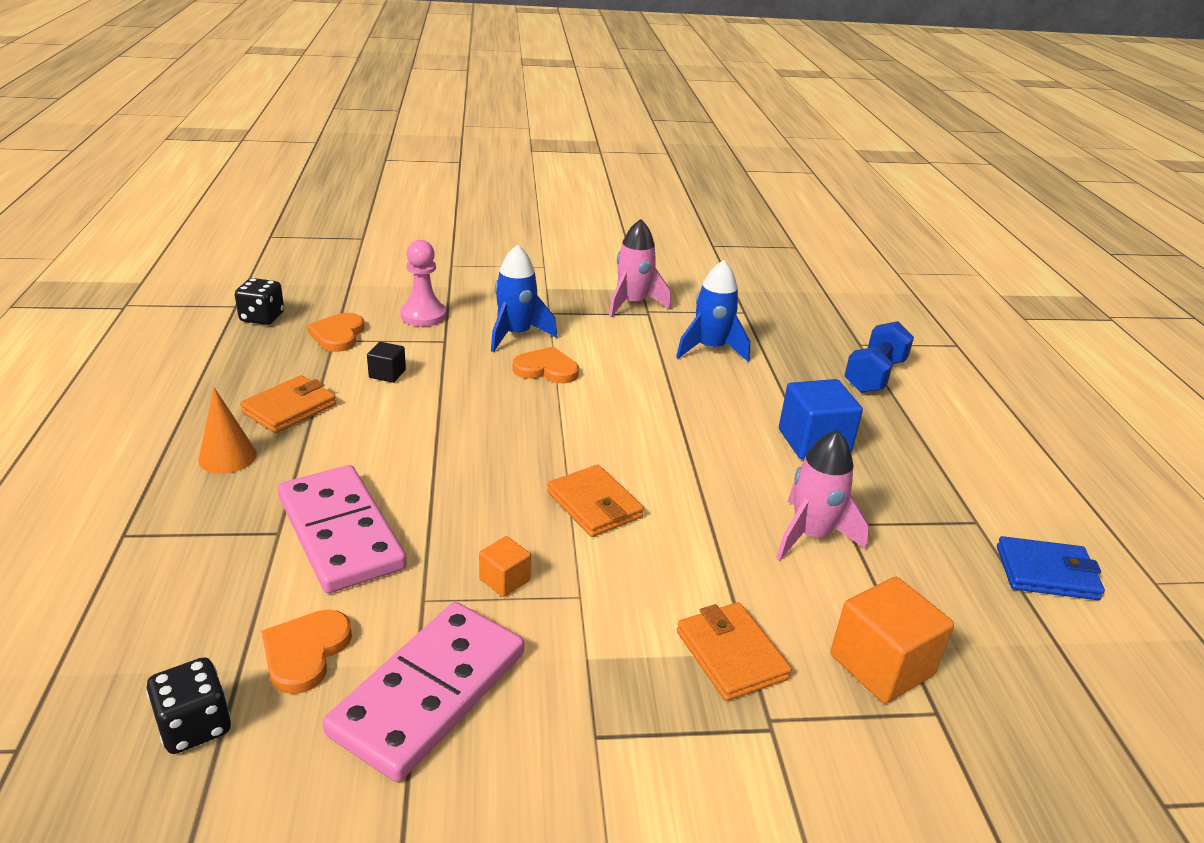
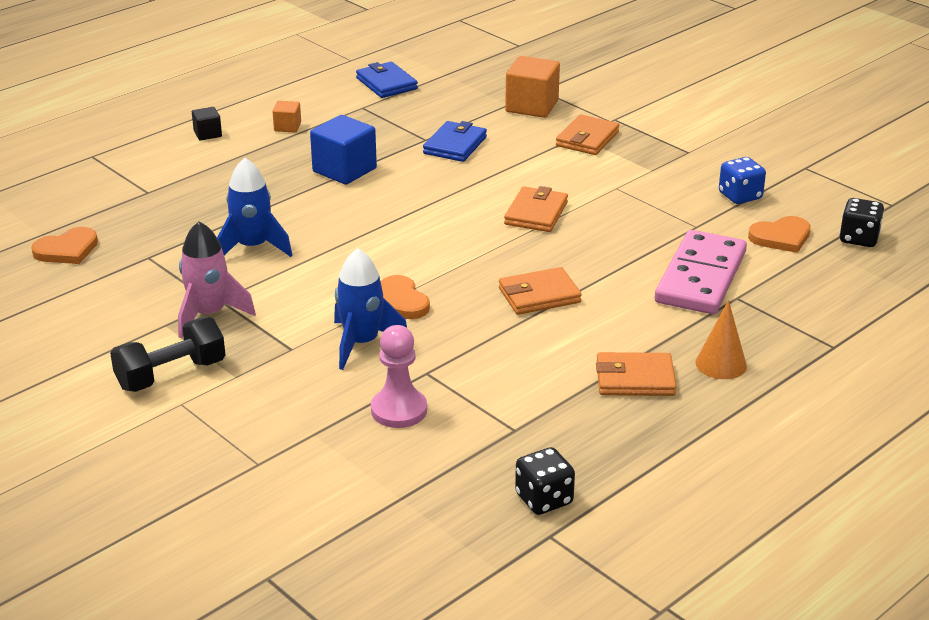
camera: 125 degrees left, 0 degrees up
orange heart [307,313,364,352] -> orange heart moved to [31,227,98,264]
pink domino [323,602,524,782] -> blue dice [719,157,766,204]
black cube [367,342,406,383] -> black cube moved to [192,107,222,141]
orange cube [479,536,531,597] -> orange cube moved to [272,101,301,133]
pink rocket [776,430,869,561] -> blue wallet [423,121,487,162]
blue dumbbell [844,321,914,393] -> none
none -> black dumbbell [110,317,225,392]
none -> orange wallet [499,267,582,315]

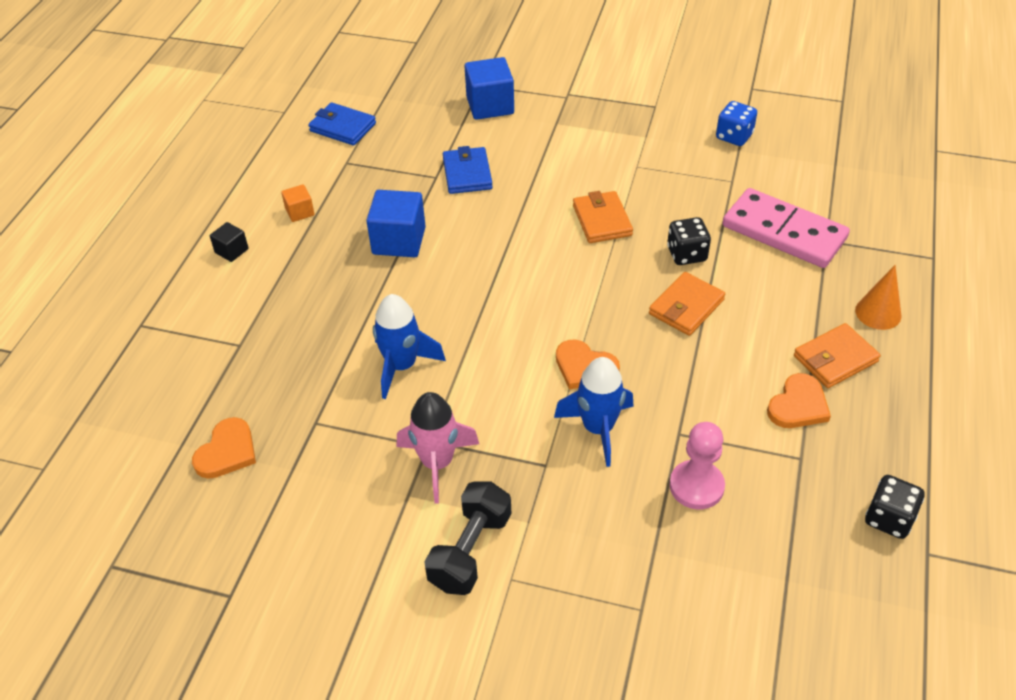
camera: 30 degrees left, 15 degrees up
orange cube [505,56,560,118] -> blue cube [465,57,514,120]
orange wallet [556,114,619,155] -> none
pink domino [655,230,747,314] -> pink domino turned 45 degrees counterclockwise [723,188,850,268]
orange heart [748,216,811,253] -> orange heart moved to [767,373,831,428]
black dice [839,198,884,247] -> black dice moved to [667,217,711,265]

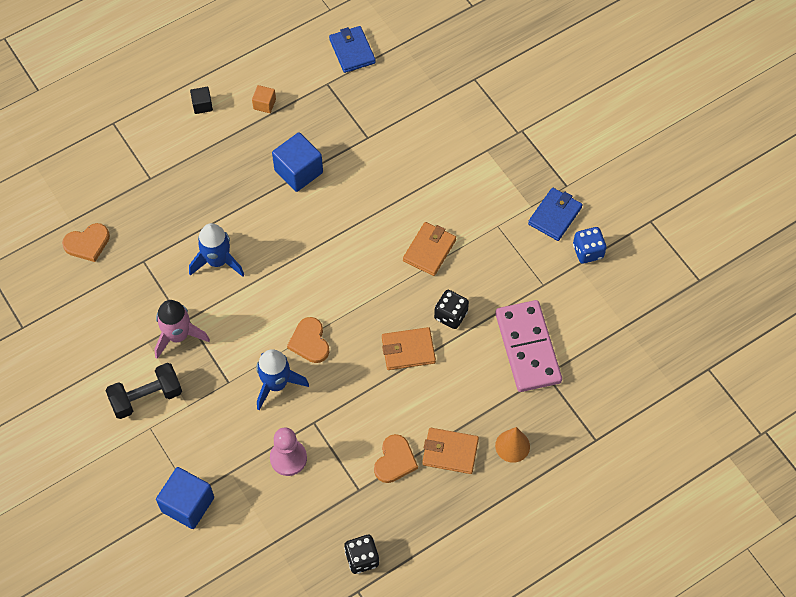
camera: 40 degrees right, 15 degrees up
blue wallet [443,146,493,194] -> blue wallet moved to [528,188,583,241]
blue cube [465,57,514,120] -> blue cube moved to [156,467,214,529]
orange heart [767,373,831,428] -> orange heart turned 60 degrees counterclockwise [374,434,418,483]

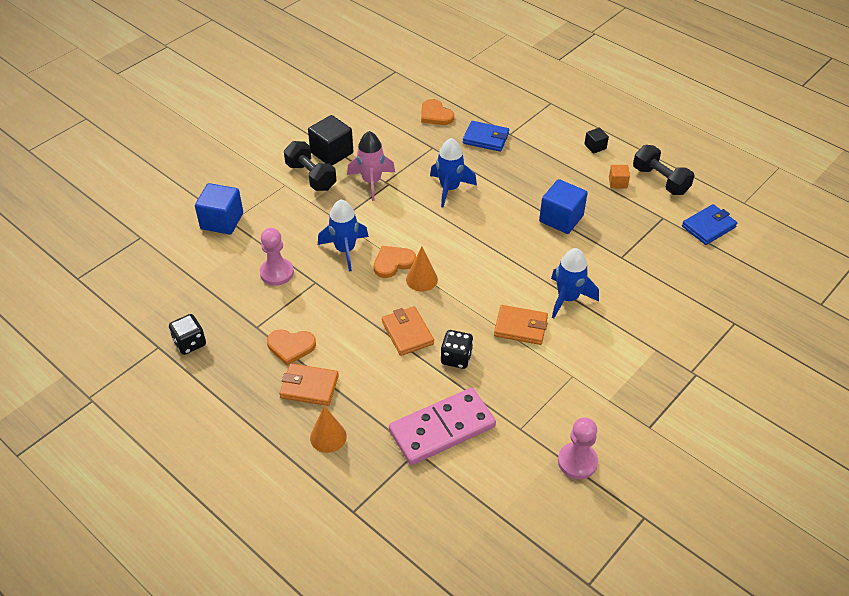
camera: 75 degrees right, 15 degrees down
orange wallet [422,428,479,474] -> orange wallet turned 75 degrees counterclockwise [279,363,339,406]
blue wallet [528,188,583,241] -> blue wallet moved to [463,121,509,152]
blue dice [573,227,607,264] -> pink pawn [558,417,598,479]
none -> black cube [308,115,353,166]
none -> orange cone [406,247,438,292]
none -> blue rocket [551,248,599,318]
none -> black dumbbell [633,145,694,195]

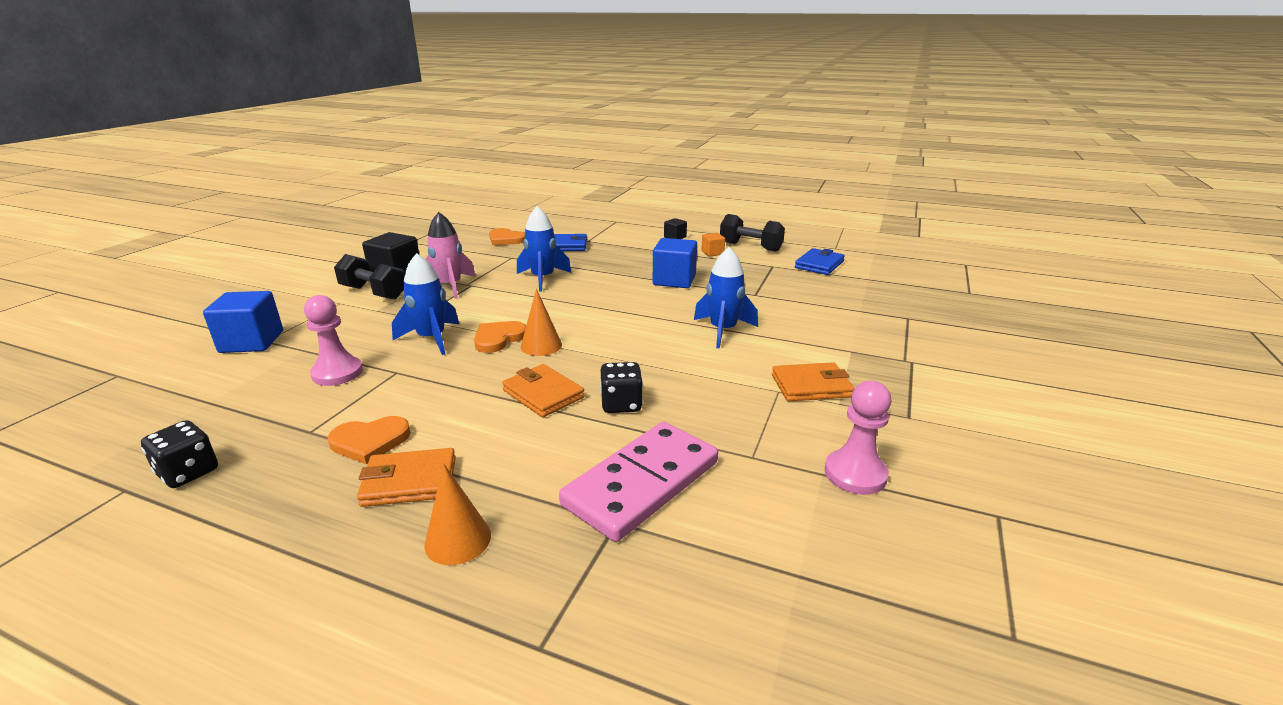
camera: 20 degrees left, 20 degrees down
orange wallet [494,305,548,345] -> orange wallet moved to [772,362,854,401]

